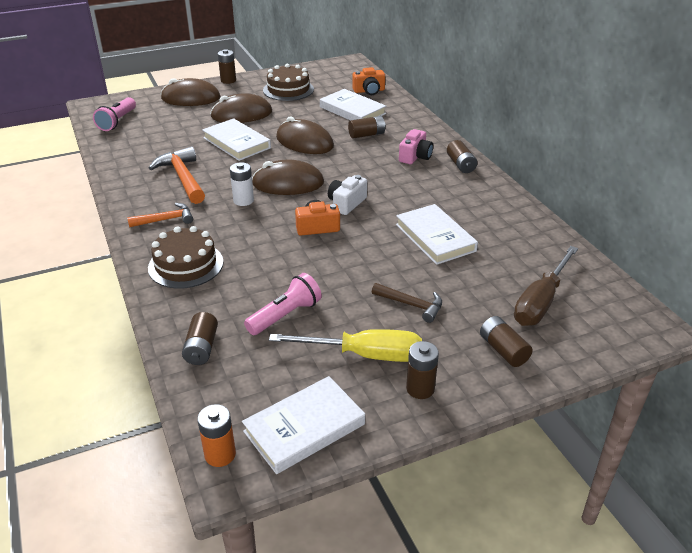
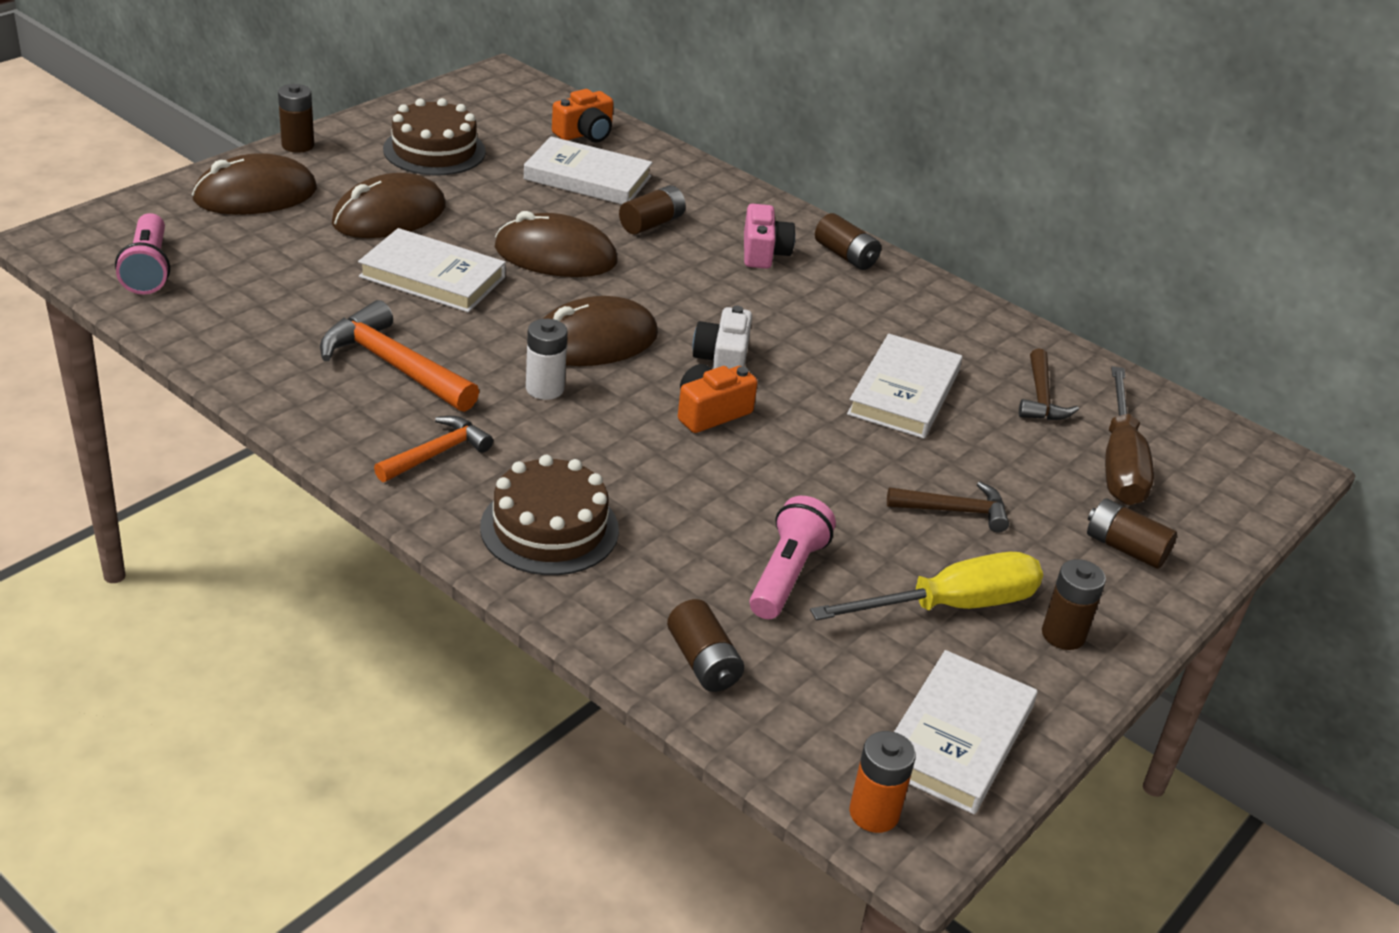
camera: 30 degrees left, 0 degrees up
white book [396,204,478,265] -> white book turned 75 degrees clockwise [847,334,962,439]
none -> brown hammer [1019,349,1079,420]

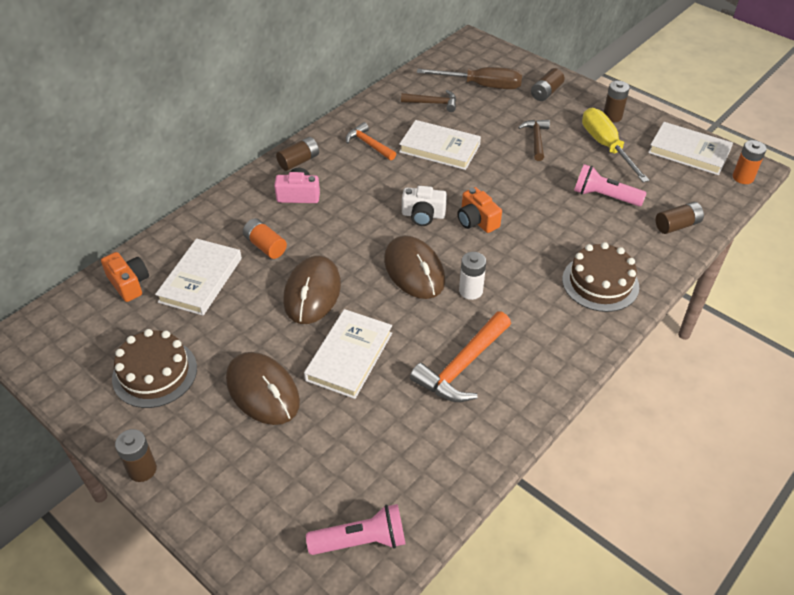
camera: 85 degrees left, 10 degrees up
brown mouse [192,153,317,214] -> none
orange hammer [374,416,493,482] -> orange hammer moved to [346,122,396,160]
brown battery [619,185,686,235] -> orange battery [243,218,287,259]

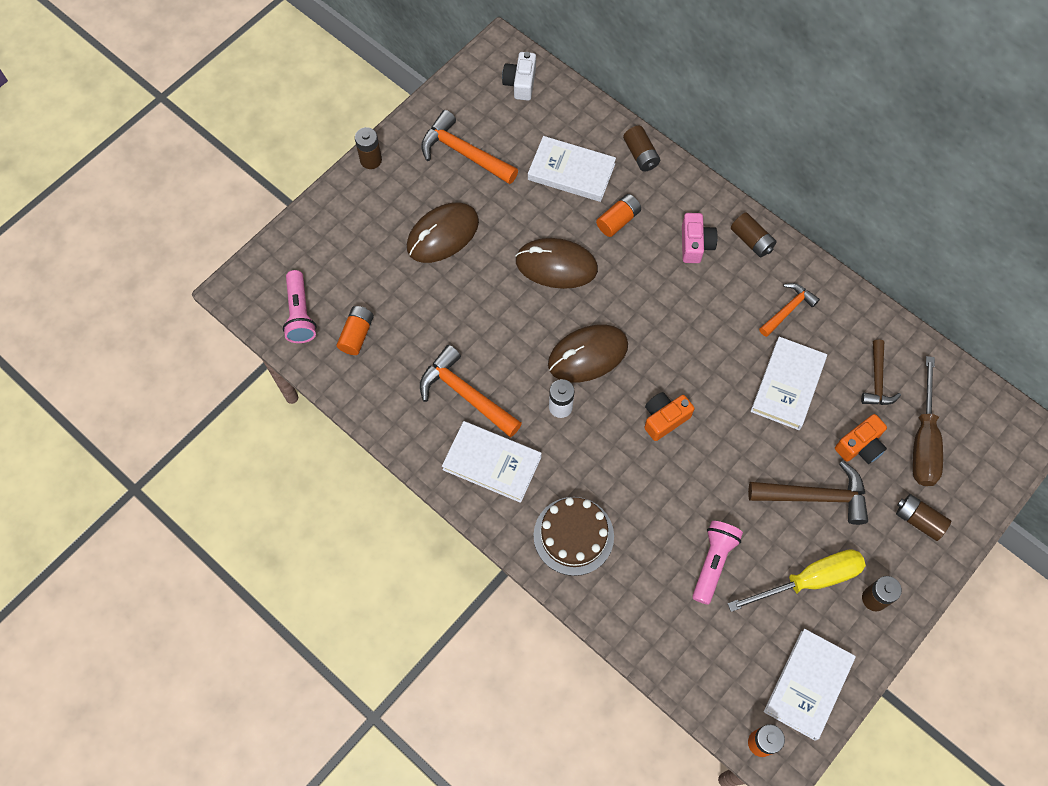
camera: 90 degrees right, 20 degrees up
orange camera [101,252,149,302] -> orange camera moved to [835,414,887,464]
brown cake [112,329,197,408] -> orange hammer [421,110,518,184]
white book [304,309,392,399] -> white book moved to [442,421,542,503]
white camera [402,186,447,226] -> white camera moved to [502,52,536,101]
brown hammer [518,120,550,161] -> brown hammer [748,461,868,525], size x1.61
brown battery [656,202,704,234] -> brown battery moved to [623,126,660,172]
none -> orange battery [337,306,374,355]

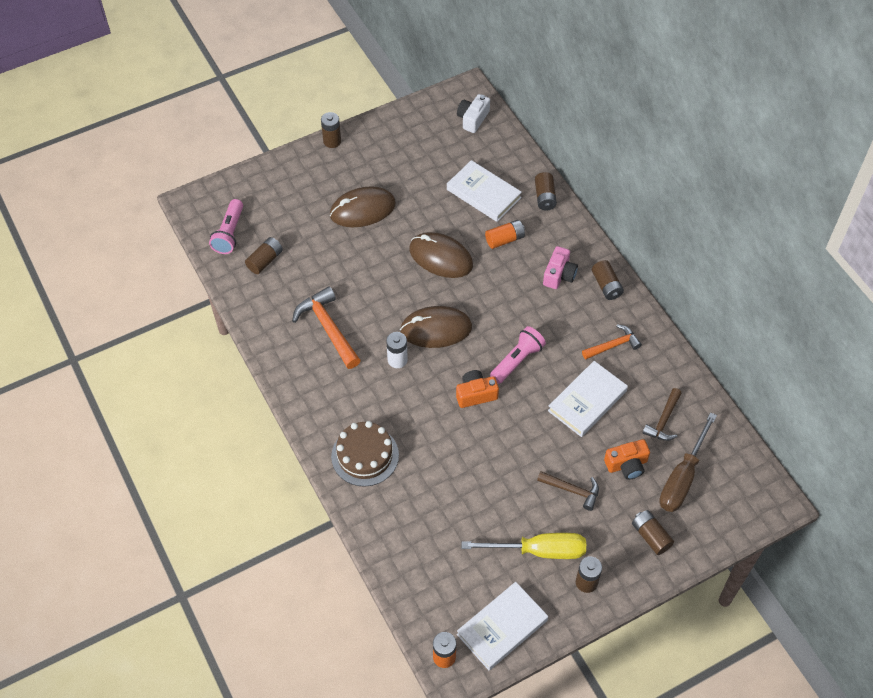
camera: 20 degrees right, 10 degrees down
orange battery [337,306,374,355] -> brown battery [245,237,283,274]
orange hammer [421,110,518,184] -> none
white book [442,421,542,503] -> none
pink flashlight [692,521,743,605] -> pink flashlight moved to [490,326,546,384]
brown hammer [748,461,868,525] -> brown hammer [537,471,599,511], size x0.62

